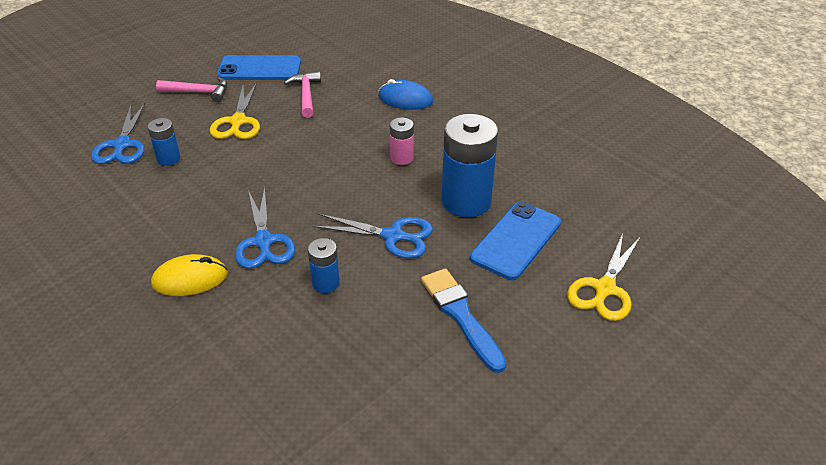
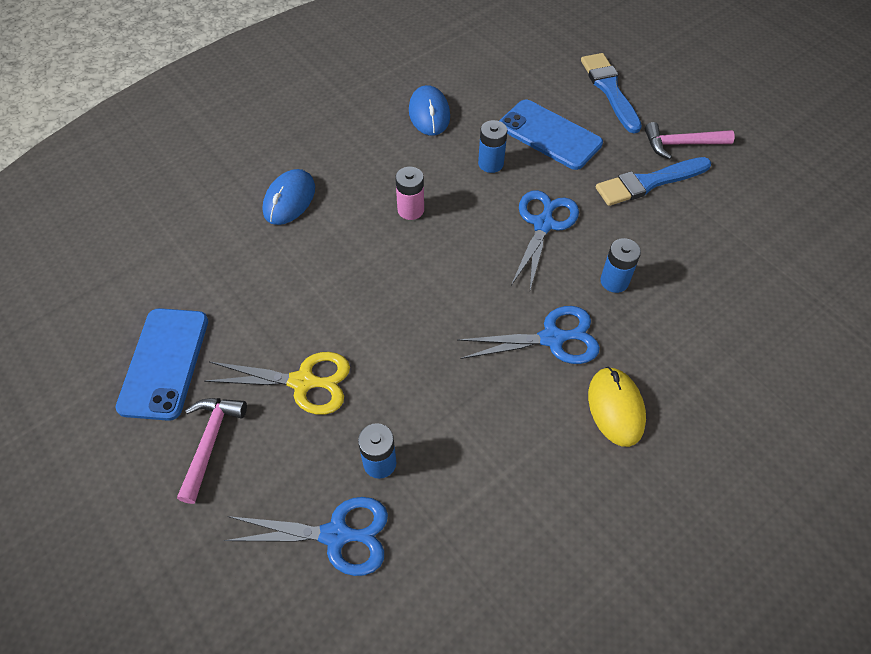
camera: 85 degrees left, 15 degrees up
pink hammer [284,71,321,118] -> pink hammer moved to [645,122,735,159]
blue battery [442,114,498,217] -> blue battery [478,120,507,173], size x0.50
yellow scissors [567,233,640,321] -> blue brush [581,53,642,133]
none -> blue mouse [409,85,450,136]

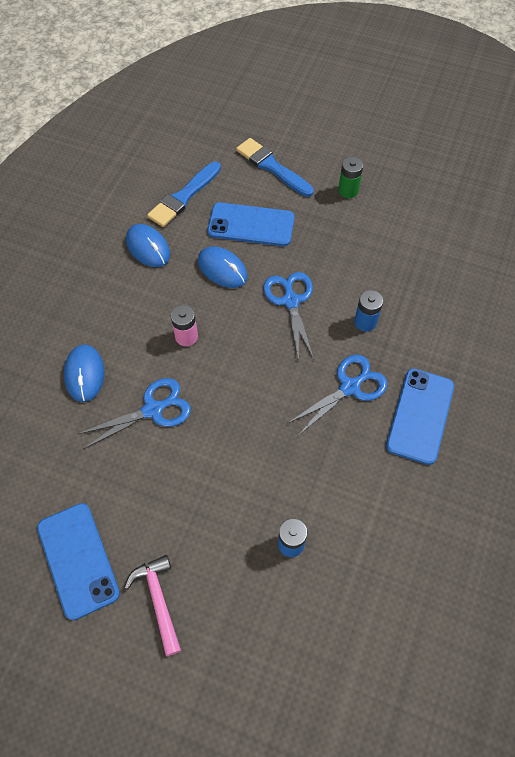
camera: 30 degrees left, 5 degrees up
yellow scissors [204,352,350,415] -> none
blue scissors [223,497,388,576] -> blue scissors moved to [77,378,191,449]
blue battery [478,120,507,173] -> blue mouse [198,246,248,288]
yellow mouse [588,367,646,447] -> blue phone [386,369,454,465]
blue brush [596,157,711,206] -> blue brush moved to [147,162,221,227]
pink hammer [645,122,735,159] -> green battery [338,157,363,198]

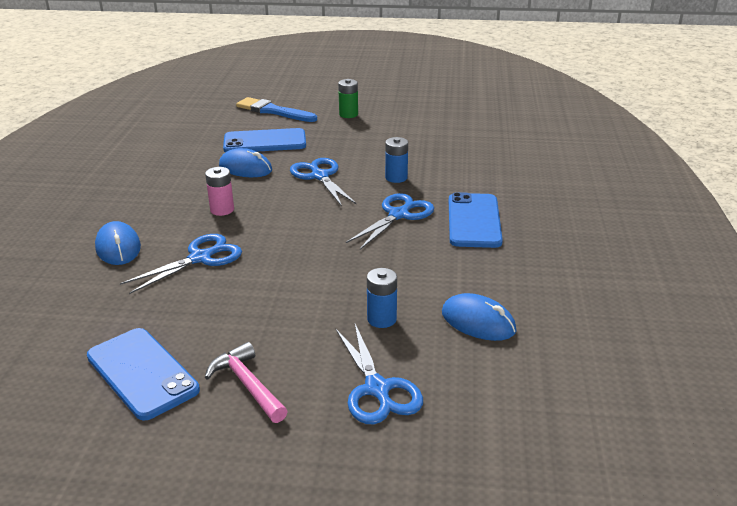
camera: 15 degrees left, 30 degrees down
blue mouse [126,224,170,267] -> blue mouse moved to [442,293,516,341]
blue brush [147,162,221,227] -> none
none -> blue scissors [335,324,423,424]

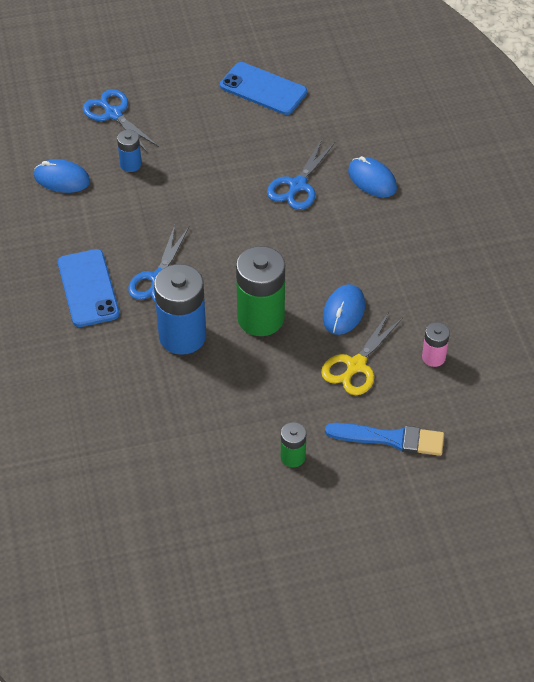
camera: 160 degrees right, 20 degrees up
pink battery [205,167,234,216] -> pink battery moved to [422,322,450,367]
pink hammer [205,342,288,423] -> none
blue mouse [219,148,272,177] -> blue mouse turned 75 degrees counterclockwise [323,284,365,335]
blue phone [223,128,306,152] -> yellow scissors [321,312,403,395]
blue scissors [290,158,357,206] -> green battery [236,246,285,336]
blue battery [385,137,408,183] -> blue battery [154,264,206,355], size x2.01

